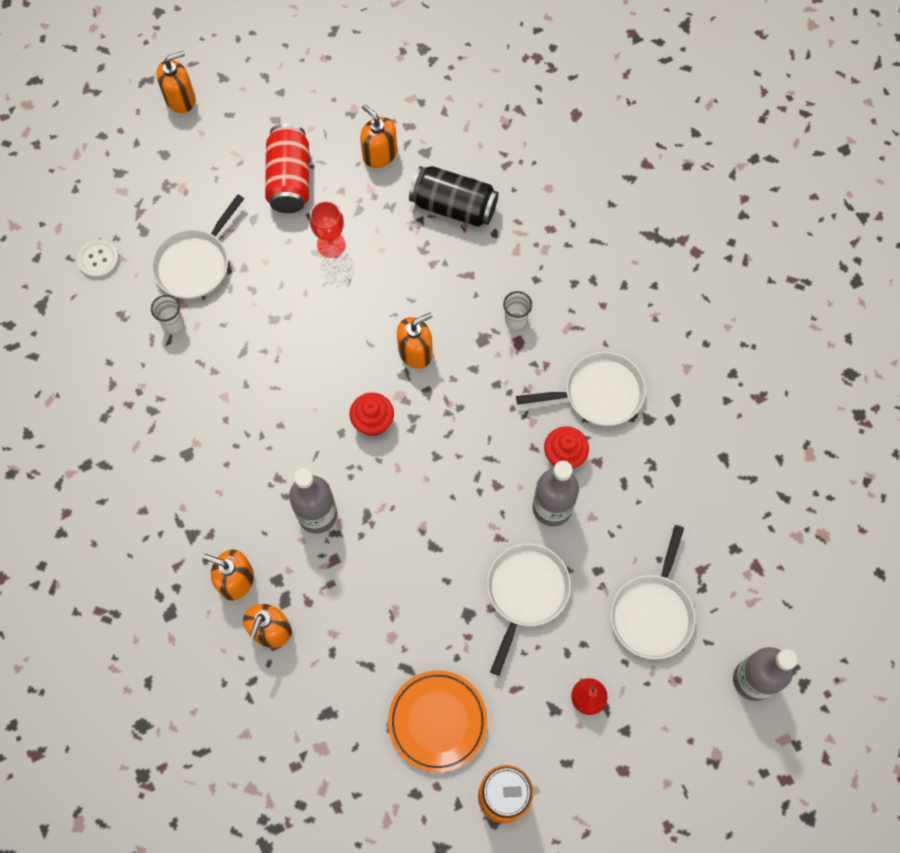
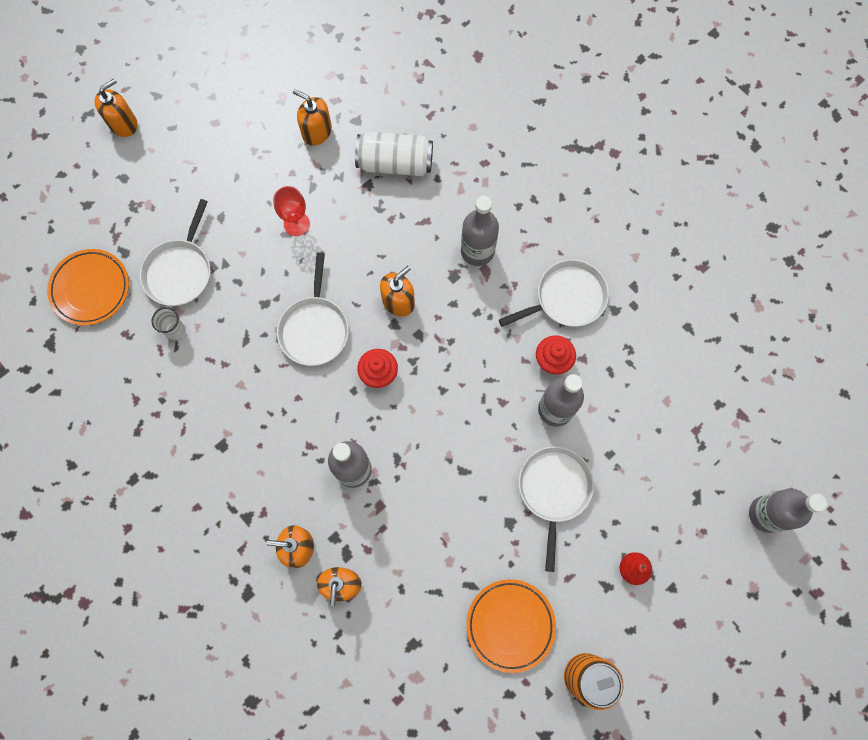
camera: 15 degrees left, 5 degrees up
white button [77,239,119,278] -> orange plate [47,249,129,326]
red can [265,124,309,213] -> none
black can [409,166,498,227] -> white can [355,132,433,176]
white cup [503,291,532,329] -> grey bottle [461,196,499,266]
white pan [611,525,695,659] -> white pan moved to [277,252,349,366]

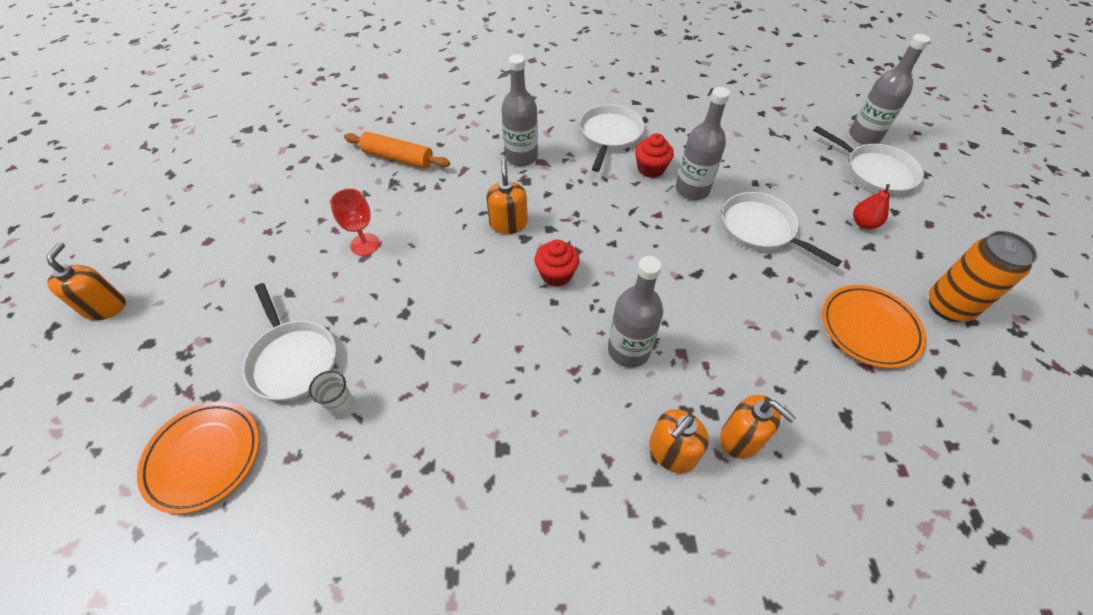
camera: 50 degrees left, 20 degrees down
white pan [277,252,349,366] -> white pan moved to [813,126,923,195]
orange soap dispenser [293,89,332,146] -> none
white can [355,132,433,176] -> orange rolling pin [344,132,450,169]

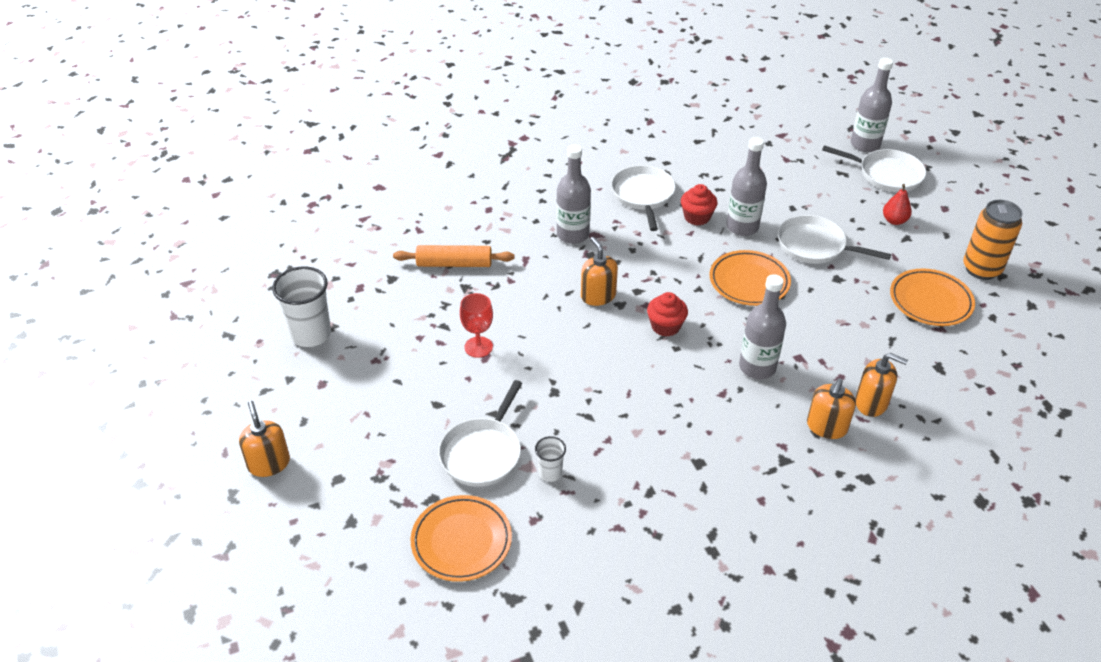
camera: 20 degrees left, 10 degrees down
white pan [243,283,336,401] -> white pan turned 75 degrees clockwise [438,380,522,487]
none -> white cup [272,266,331,347]
none -> orange plate [709,250,791,306]

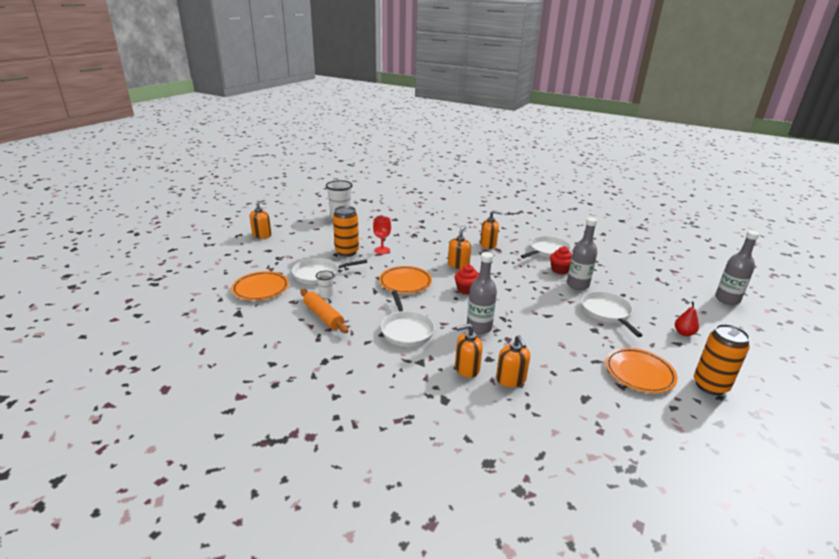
camera: 50 degrees right, 15 degrees down
orange rolling pin [393,245,514,267] -> orange rolling pin moved to [300,289,349,333]
grey bottle [556,144,591,244] -> orange soap dispenser [480,210,502,249]
orange plate [709,250,791,306] -> orange plate moved to [379,266,432,294]
white pan [822,145,926,192] -> white pan moved to [381,291,435,347]
none -> orange can [333,206,359,256]

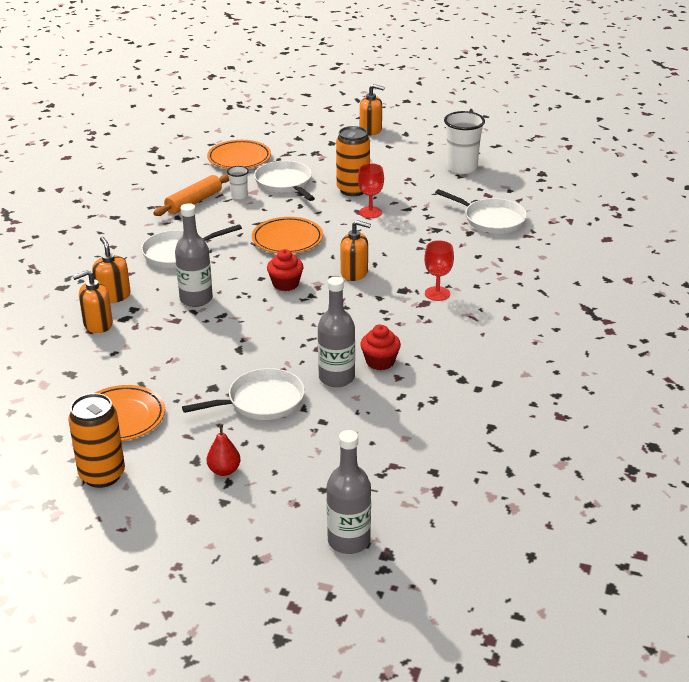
camera: 80 degrees right, 5 degrees up
orange soap dispenser [480,210,502,249] -> red goblet [424,240,454,301]
white pan [521,236,571,258] -> white pan moved to [435,189,527,234]

